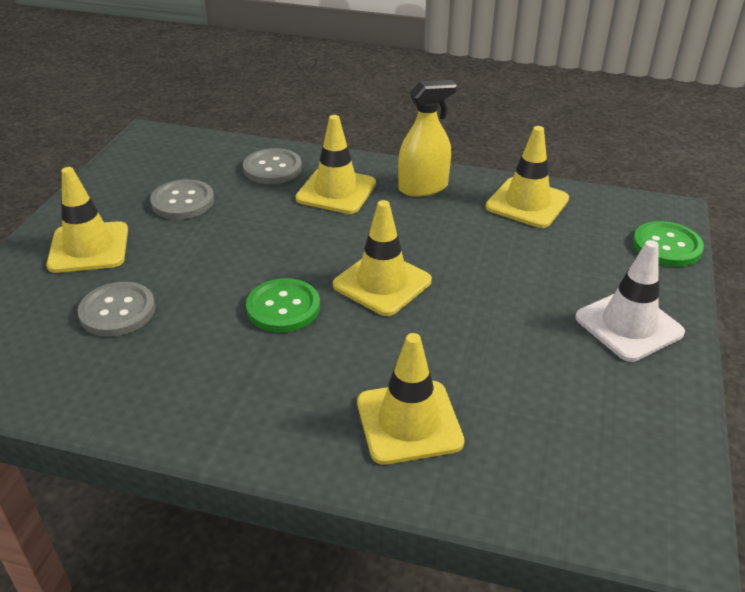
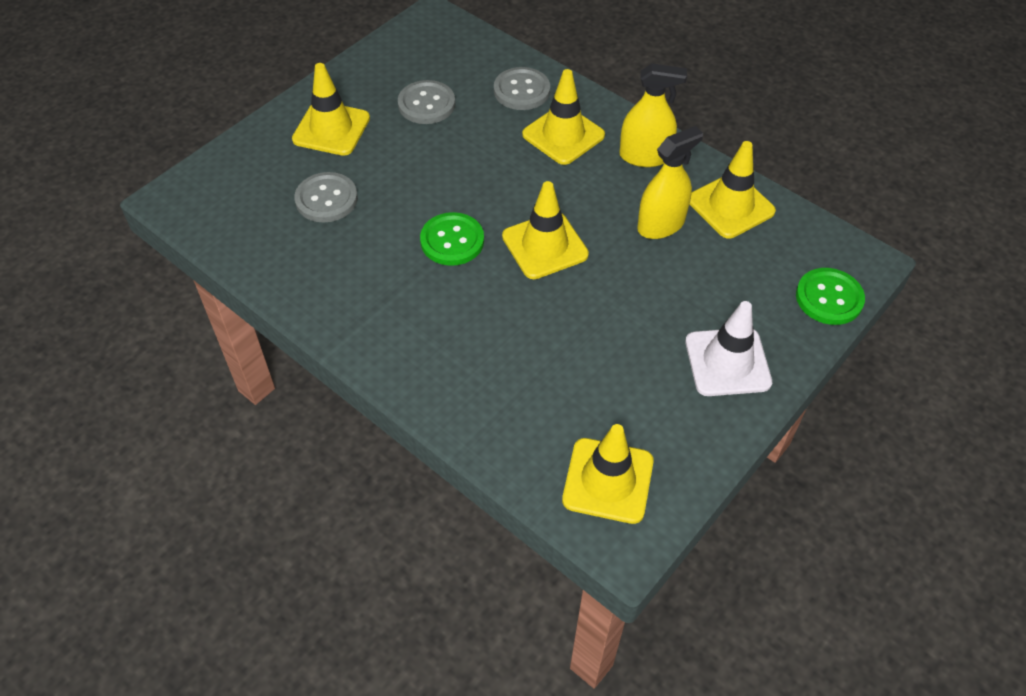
camera: 25 degrees right, 15 degrees up
yellow traffic cone [357,333,464,465] -> yellow traffic cone moved to [562,424,654,524]
none -> yellow spray bottle [637,126,703,239]

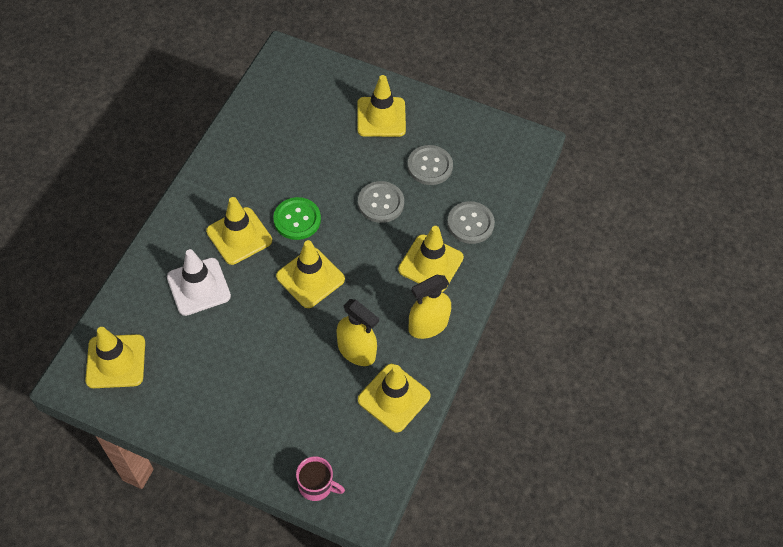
camera: 70 degrees right, 5 degrees up
grey button [295,172,358,222] -> grey button moved to [358,181,404,223]
yellow spray bottle [619,63,687,167] -> yellow spray bottle turned 75 degrees clockwise [408,275,451,339]
white traffic cone [685,301,772,396] -> white traffic cone moved to [167,249,231,316]
green button [796,268,865,325] -> pink mug [296,456,345,501]
none -> yellow traffic cone [206,197,272,265]

